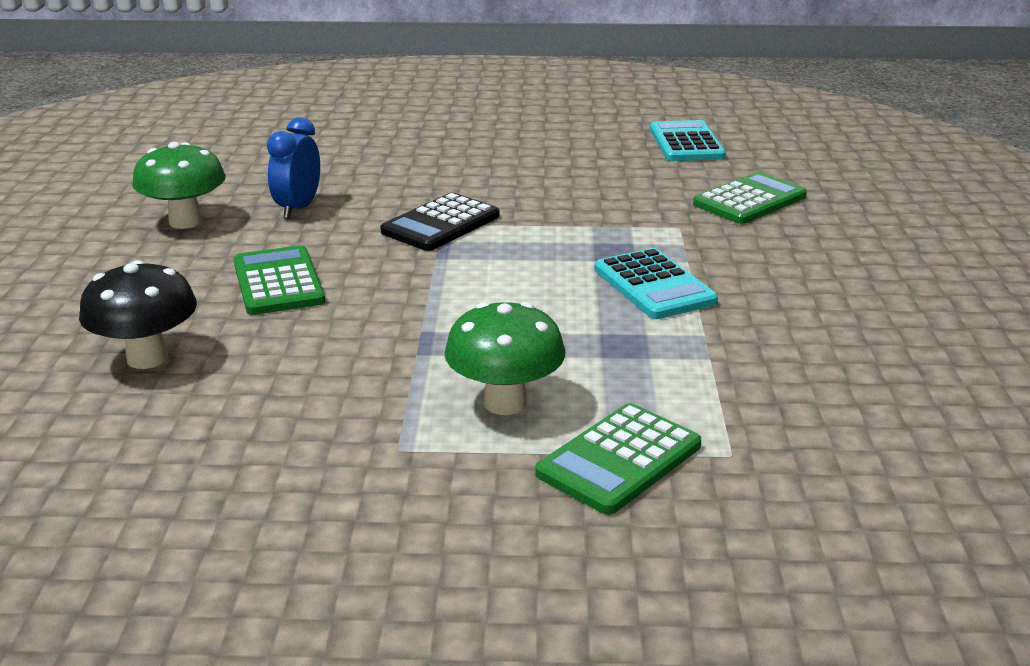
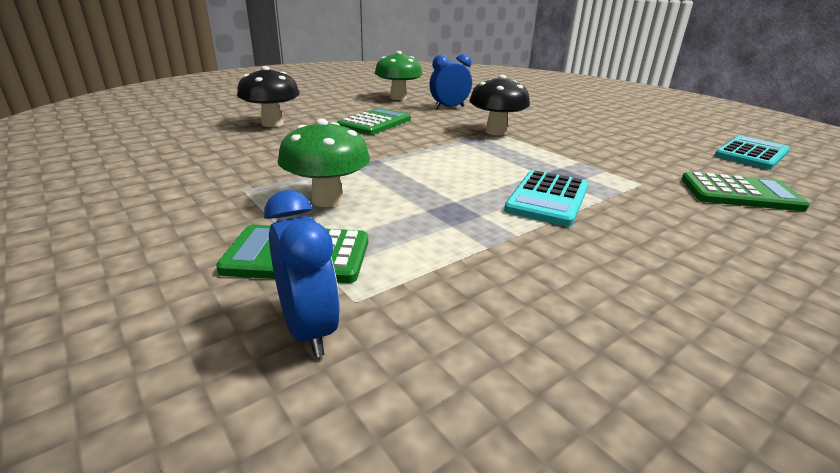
camera: 50 degrees right, 0 degrees up
black calculator [380,193,499,251] -> black mushroom [469,75,530,135]
none -> blue clock [264,190,340,357]

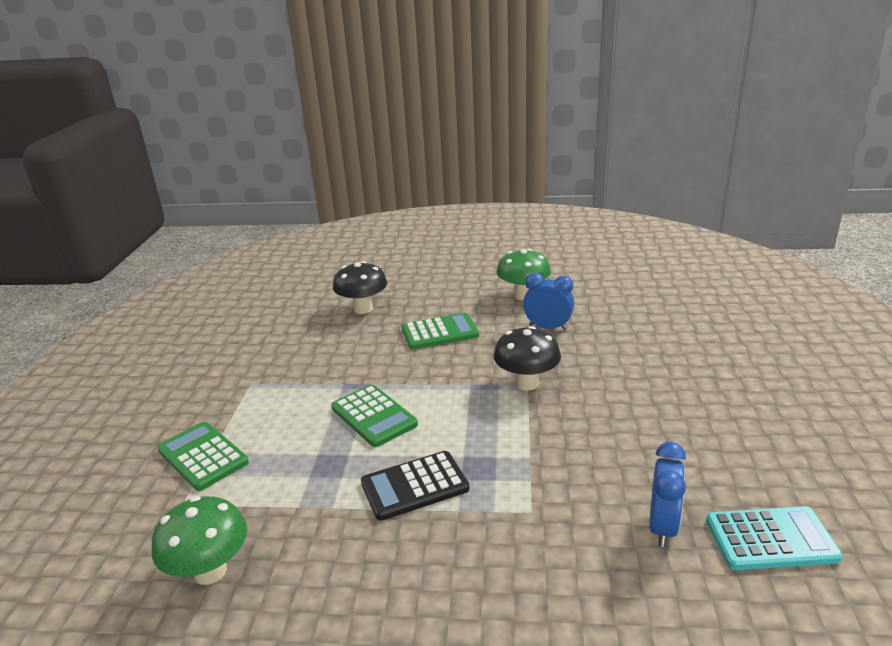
camera: 45 degrees right, 0 degrees up
blue clock [264,190,340,357] -> blue clock moved to [649,442,686,547]
green mushroom [278,119,370,207] -> green mushroom moved to [152,496,247,585]
turquoise calculator [504,170,588,227] -> black calculator [361,451,469,521]
green calculator [681,172,810,211] -> green calculator moved to [331,385,418,447]

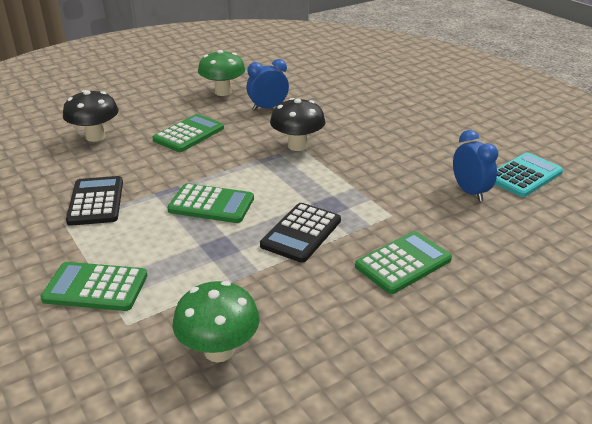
camera: 40 degrees left, 5 degrees up
none -> black calculator [66,176,123,226]
none -> green calculator [355,231,452,294]

